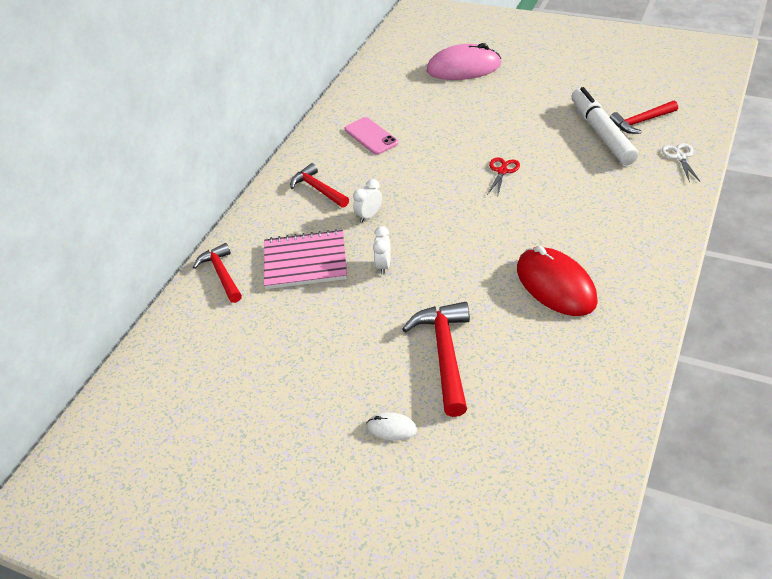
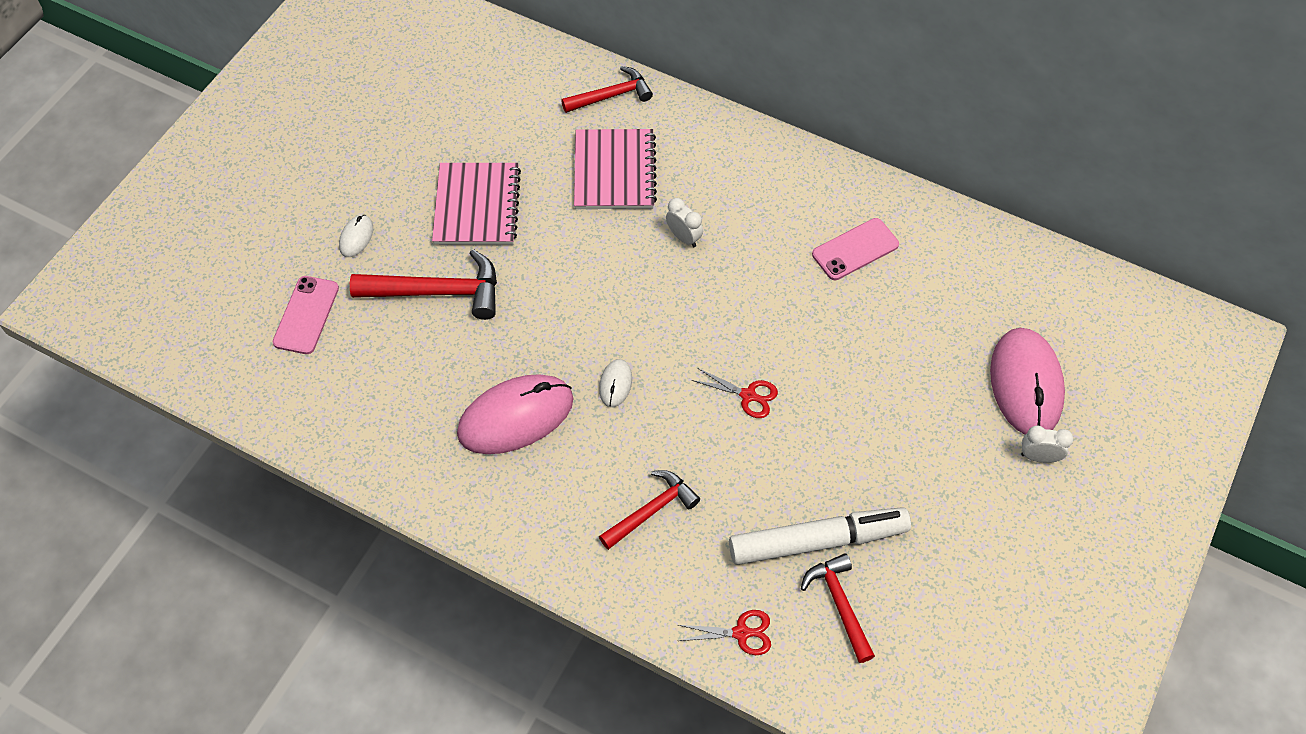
camera: 90 degrees right, 15 degrees up
red hammer [290,163,349,208] -> red hammer moved to [599,470,700,550]
white clock [373,226,391,275] -> white clock moved to [1021,425,1074,463]
red mouse [517,246,598,316] -> pink mouse [457,374,573,454]
white scissors [662,143,700,183] -> red scissors [679,610,771,655]
none -> pink phone [273,276,339,354]
none -> pink notebook [432,163,521,245]
none -> white mouse [599,359,632,407]

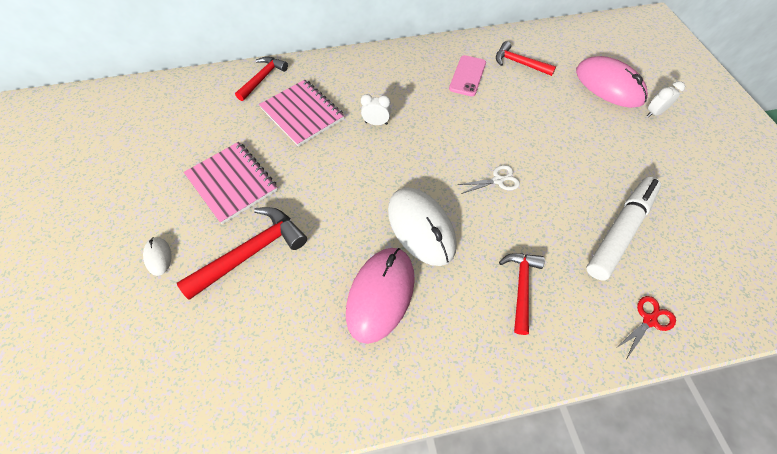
camera: 40 degrees left, 0 degrees up
pink phone [273,276,339,354] -> none
white mouse [599,359,632,407] -> white mouse [388,188,457,266], size x2.24
red scissors [692,368,778,418] -> white scissors [458,165,520,194]
red hammer [801,553,875,663] -> red hammer moved to [496,41,556,76]

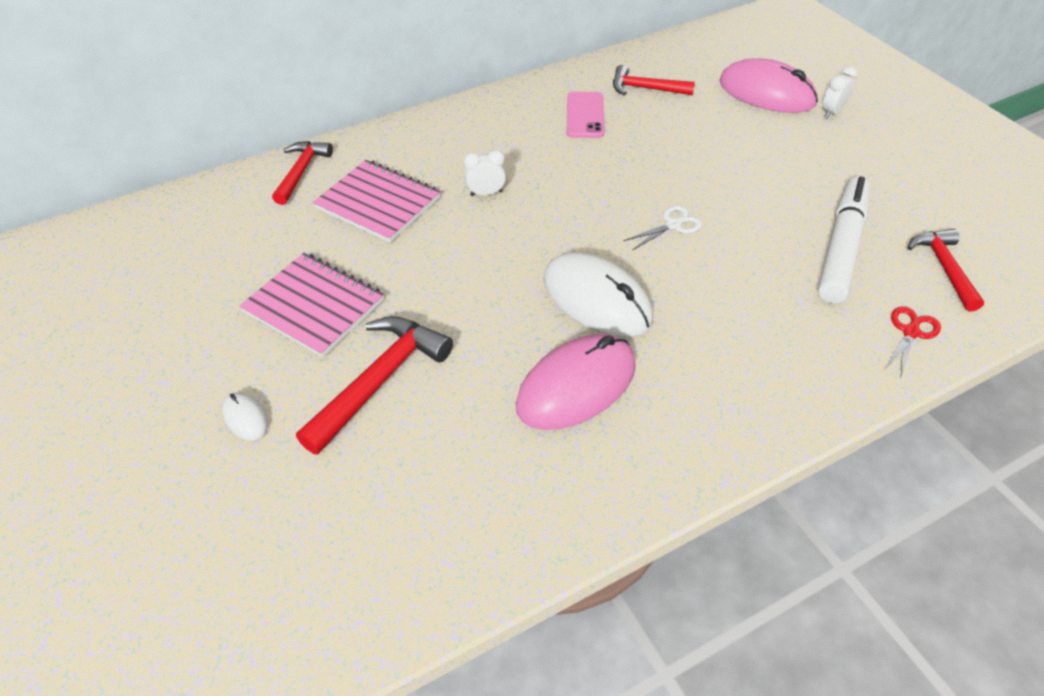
camera: 15 degrees left, 10 degrees down
pink mouse [346,248,415,344] -> pink mouse turned 45 degrees clockwise [516,334,636,430]
red hammer [499,253,545,335] -> red hammer moved to [907,229,984,312]

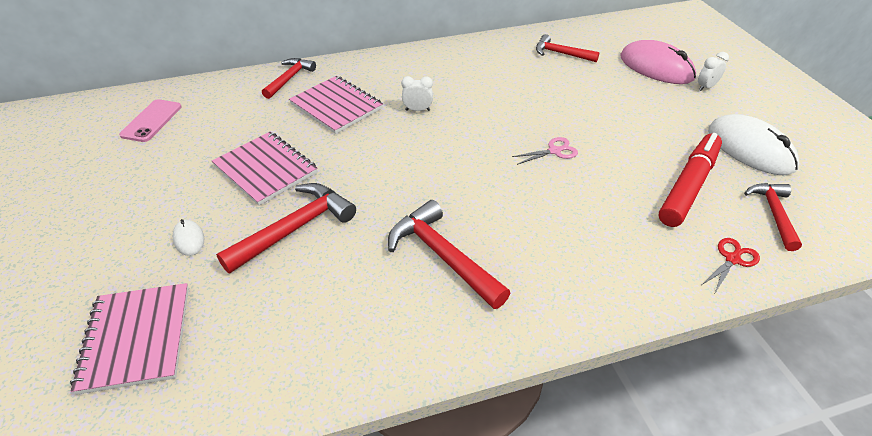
camera: 10 degrees right, 5 degrees down
pink mouse [516,334,636,430] -> red hammer [388,200,510,309]
white mouse [543,252,653,337] -> white mouse moved to [708,114,799,175]
pink phone [566,92,604,138] -> pink phone moved to [119,99,182,142]
white scissors [624,205,702,250] -> pink scissors [512,137,578,165]
white marker [818,176,870,303] -> red marker [658,133,722,227]
none -> pink notebook [70,283,189,395]

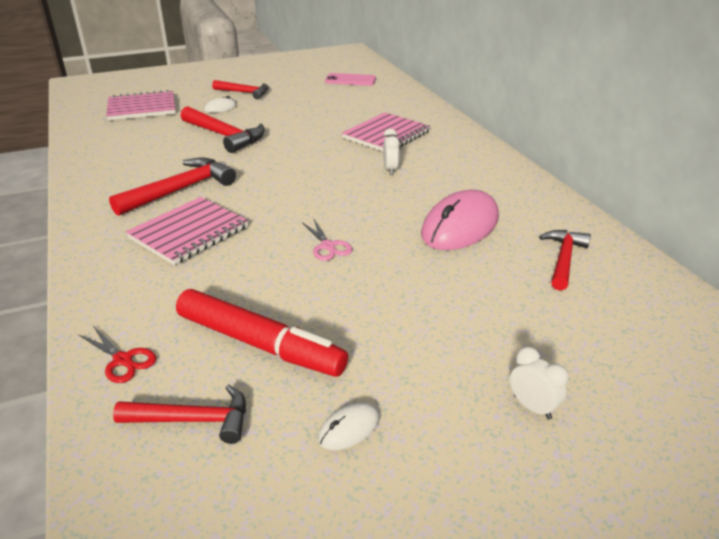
camera: 85 degrees right, 10 degrees down
pink notebook [212,132,318,206] -> pink notebook moved to [126,197,249,265]
red hammer [262,58,316,99] -> red hammer moved to [212,80,269,99]
pink mouse [620,40,696,84] -> pink mouse moved to [421,190,499,250]
white mouse [708,114,799,175] -> white mouse [318,402,380,450], size x0.45

